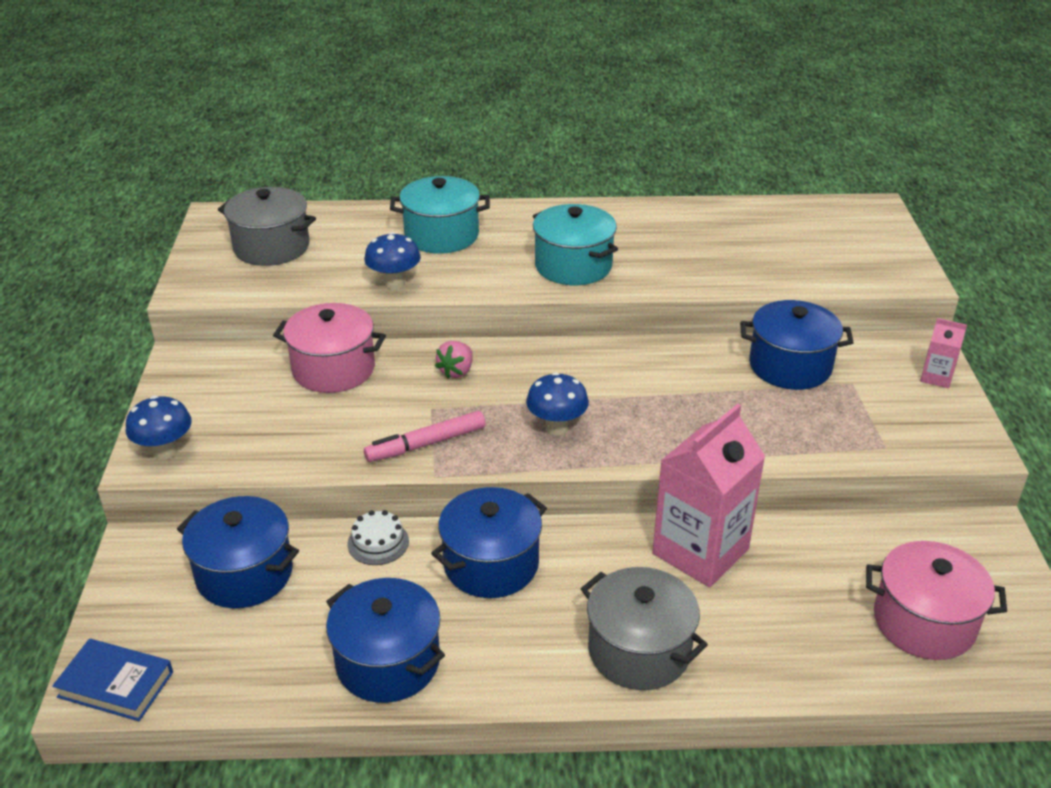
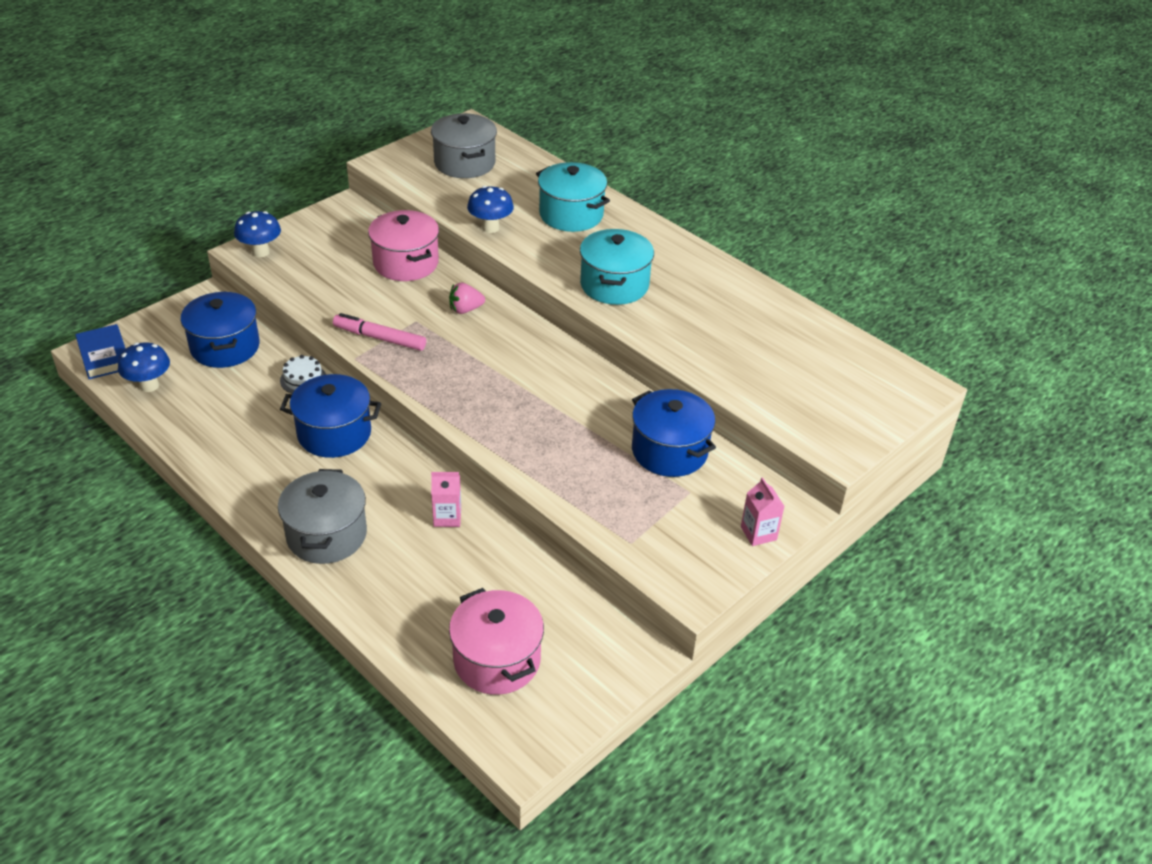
camera: 45 degrees right, 5 degrees up
blue pot [326,578,445,703] -> none
blue mushroom [526,372,589,435] -> blue mushroom moved to [118,342,170,392]
pink carton [652,404,765,587] -> pink carton [431,472,461,527], size x0.45

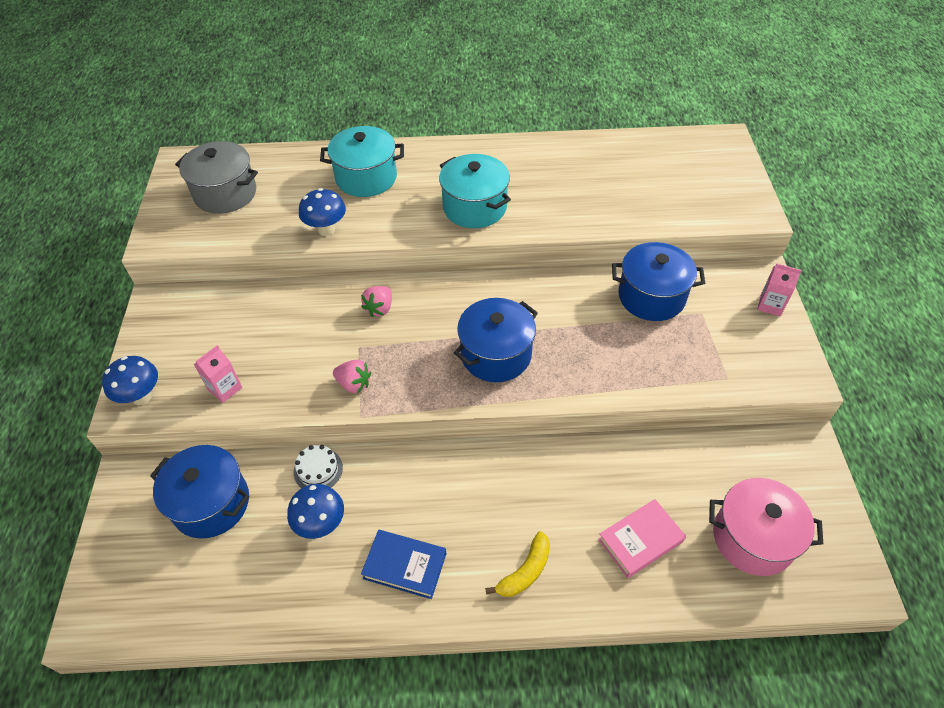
camera: 45 degrees left, 10 degrees up
blue book [75,324,126,379] -> blue book moved to [361,530,446,599]
blue mushroom [118,342,170,392] -> blue mushroom moved to [287,484,344,539]
grey pot [278,469,367,564] -> yellow banana [485,531,550,597]
blue pot [280,374,381,458] -> blue pot moved to [454,298,538,382]
pink marker [333,313,426,351] -> pink strawberry [333,360,371,394]
pink pot [368,210,439,281] -> none
pink carton [431,472,461,527] -> pink carton moved to [194,345,242,403]
none -> pink book [598,499,686,578]

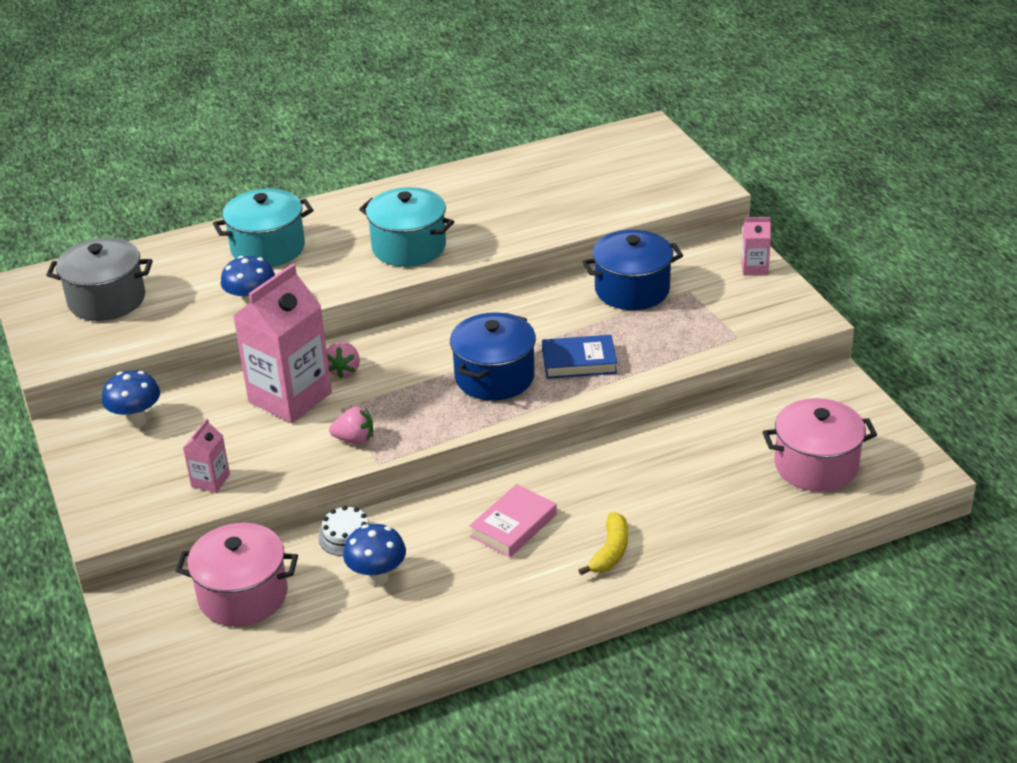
camera: 20 degrees left, 15 degrees down
blue mushroom [102,356,158,405] -> blue mushroom moved to [102,370,160,428]
blue pot [150,445,249,538] -> pink pot [176,523,298,627]
blue book [361,530,446,599] -> blue book moved to [542,335,617,379]
pink book [598,499,686,578] -> pink book moved to [469,484,557,557]
none -> pink carton [233,263,332,423]

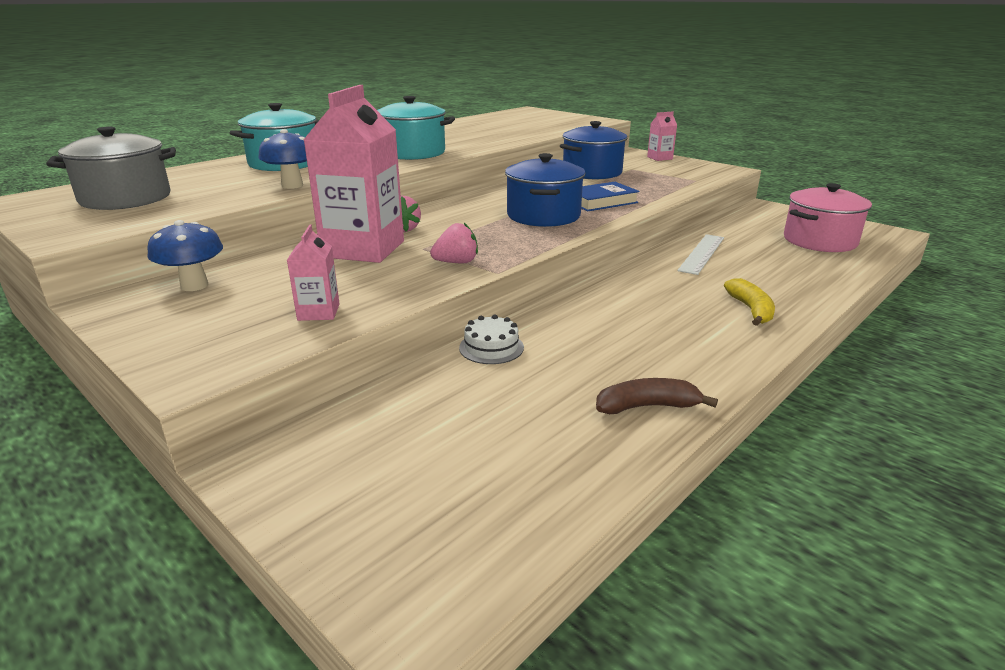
camera: 25 degrees left, 10 degrees down
pink pot [176,523,298,627] -> none
blue mushroom [343,524,406,586] -> none
pink book [469,484,557,557] -> none
none -> brown banana [596,378,718,414]
none -> white ruler [677,234,724,275]

